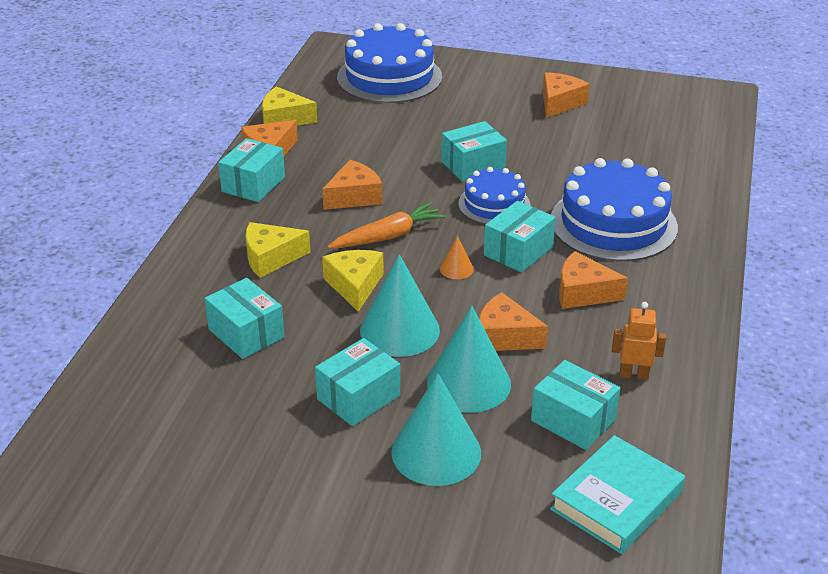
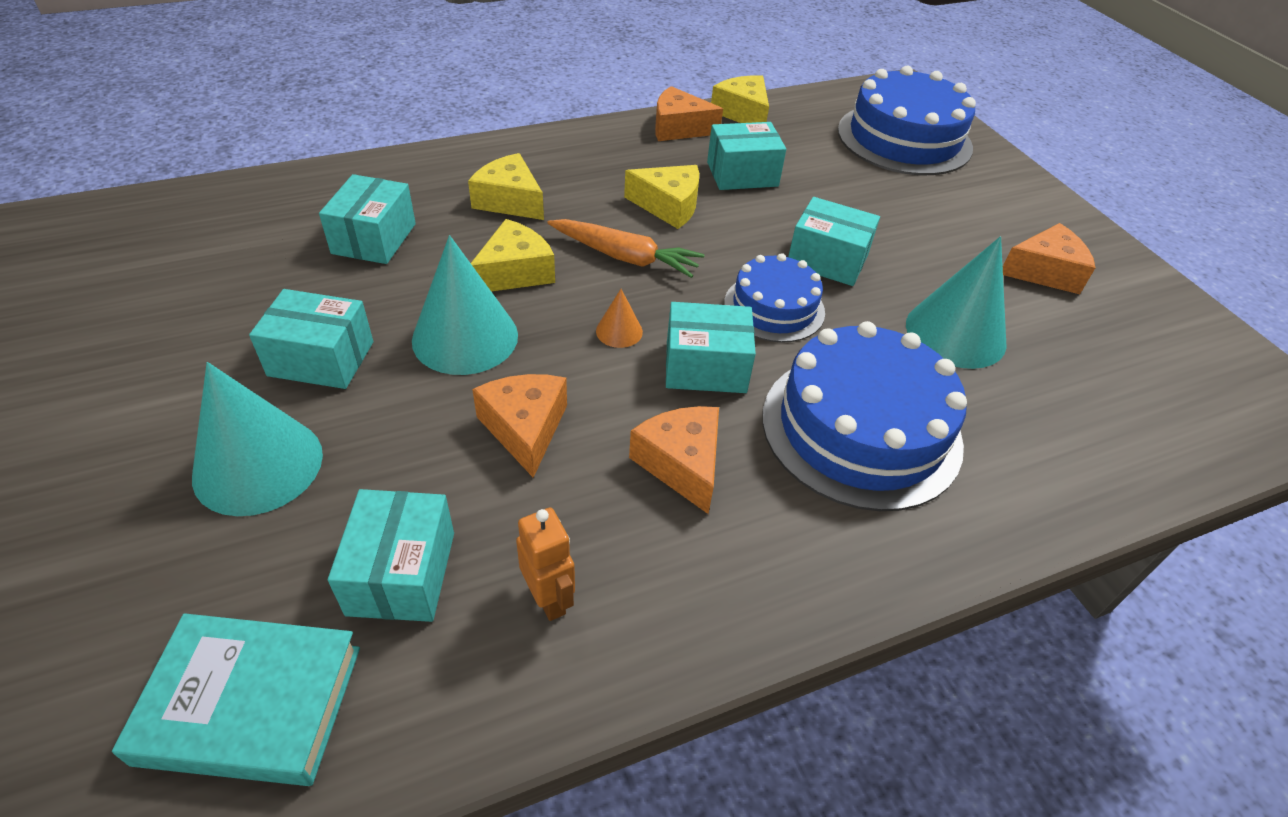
camera: 50 degrees right, 10 degrees up
turquoise box [218,138,285,202] -> turquoise box moved to [707,122,786,190]
orange cheese [322,160,382,210] -> yellow cheese [624,165,699,229]
turquoise cone [427,306,511,413] -> turquoise cone moved to [906,236,1007,369]

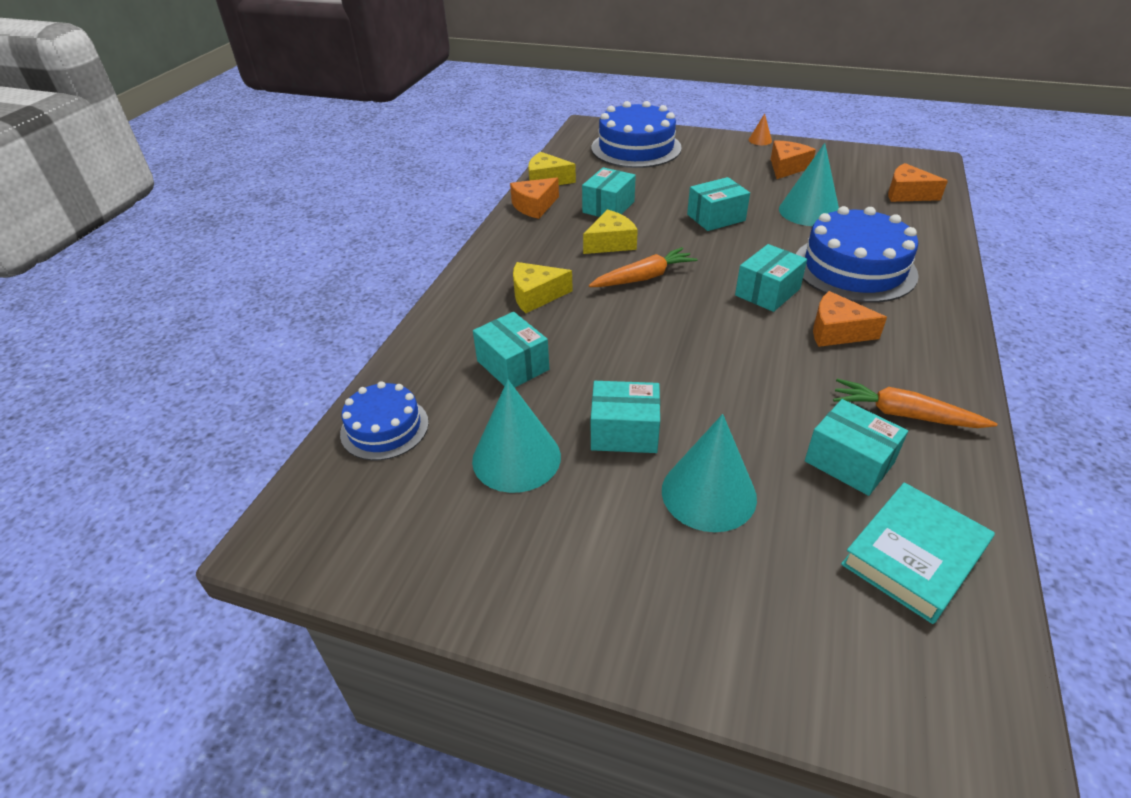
camera: 45 degrees left, 5 degrees down
turquoise box [249,289,373,389] -> turquoise box turned 45 degrees clockwise [591,381,660,453]
turquoise cone [412,235,518,375] -> turquoise cone moved to [472,380,561,493]
yellow cheese [471,219,555,291] -> none
orange cheese [472,374,567,478] -> orange cheese moved to [888,163,948,202]
orange robot [516,508,575,621] -> orange carrot [833,379,997,428]
orange cone [596,289,643,348] -> orange cone moved to [749,113,772,145]
blue cake [724,253,825,343] -> blue cake moved to [340,381,429,461]

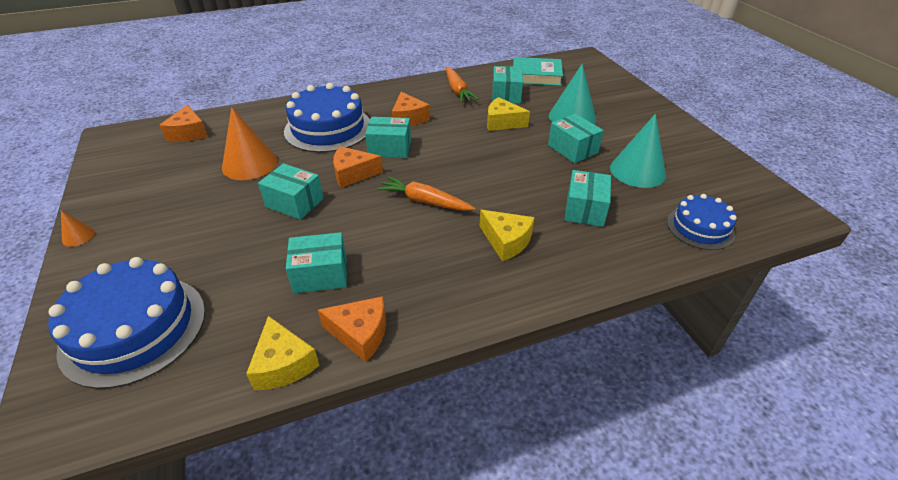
camera: 130 degrees left, 0 degrees up
yellow cheese [583,210,638,254] -> yellow cheese moved to [487,97,530,131]
orange cheese [771,140,816,179] -> orange cheese moved to [333,146,383,188]
turquoise cone [779,143,839,226] -> orange cone [222,107,277,180]

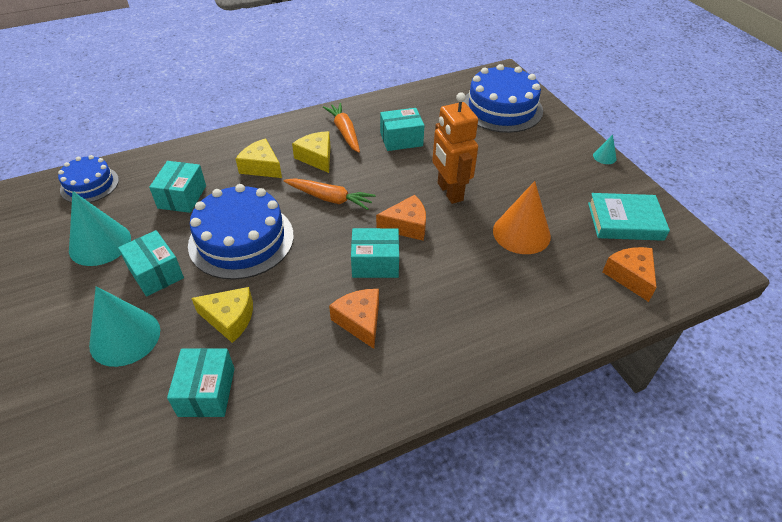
camera: 175 degrees right, 5 degrees up
orange cone [61,211,95,247] -> turquoise cone [593,135,617,164]
yellow cheese [246,316,320,390] -> yellow cheese moved to [292,131,331,173]
turquoise box [258,163,324,220] -> orange robot [432,92,478,204]
blue cake [284,83,370,153] -> blue cake moved to [188,184,294,280]
orange cheese [318,296,386,362] -> none
orange carrot [446,67,479,103] -> orange carrot moved to [323,103,360,153]
turquoise book [513,57,563,86] -> turquoise book moved to [588,193,670,241]

